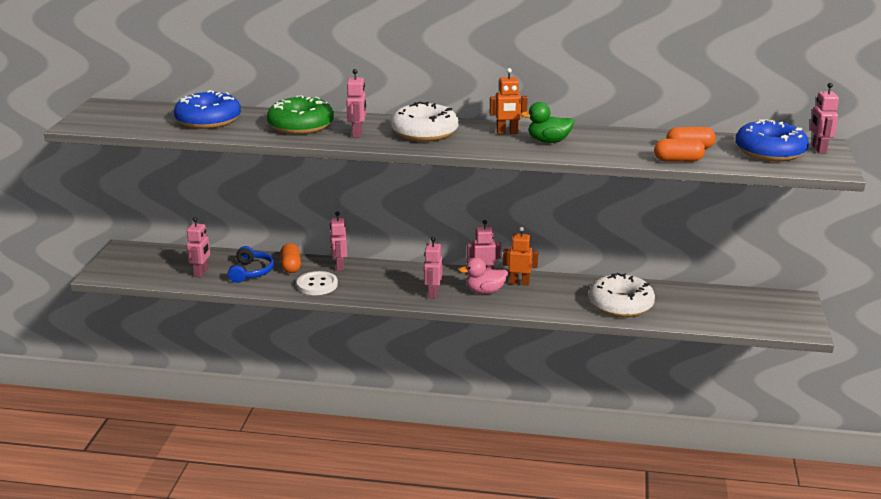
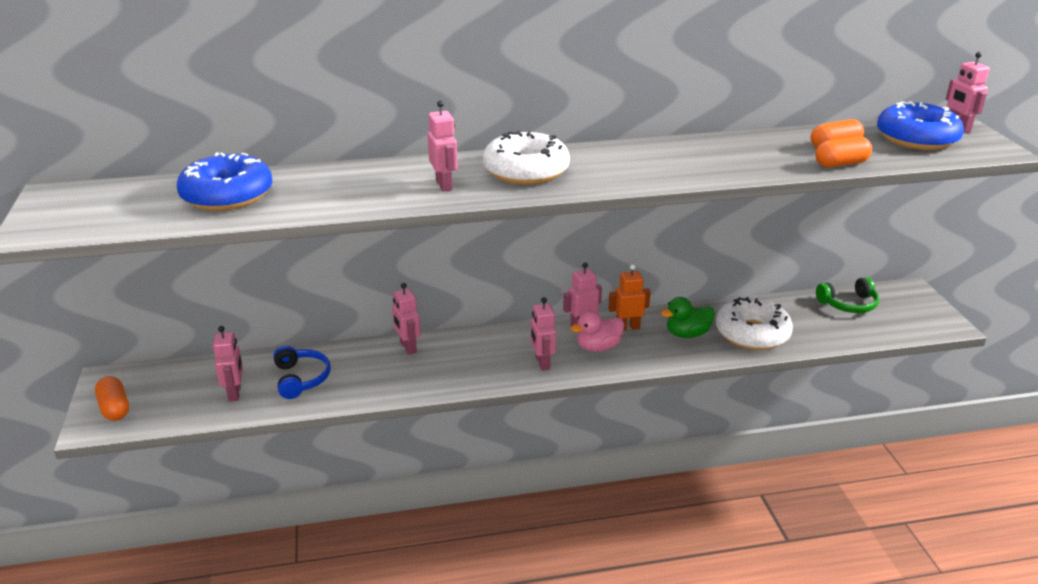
camera: 20 degrees left, 5 degrees up
green donut [267,95,334,134] -> none
orange capsule [280,243,301,273] -> orange capsule moved to [95,376,129,421]
white button [297,271,338,295] -> none
orange robot [490,68,528,134] -> none
green duck [520,102,574,143] -> green duck moved to [661,297,715,338]
none -> green headphones [816,277,879,313]

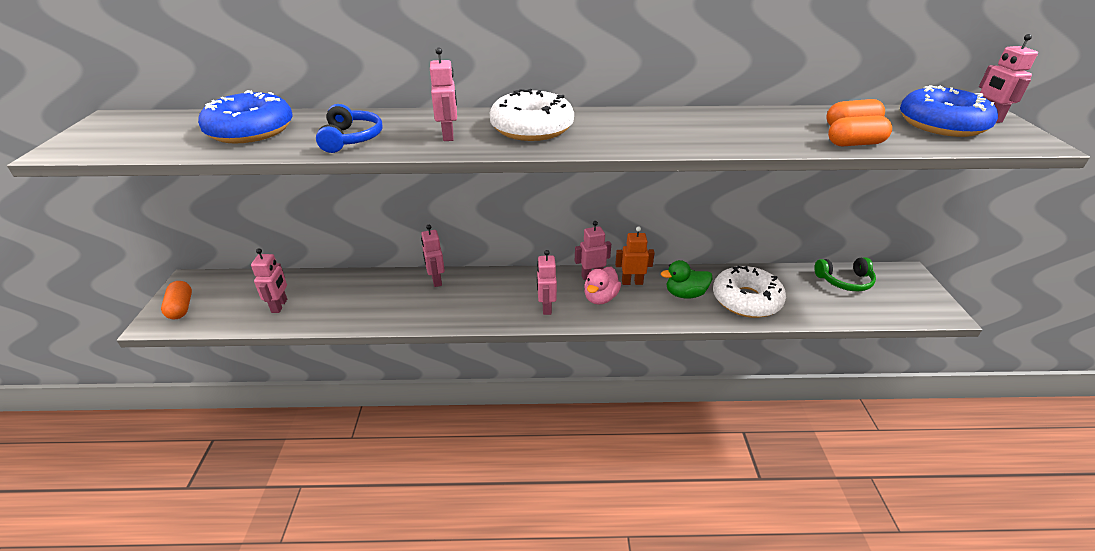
camera: 10 degrees right, 5 degrees up
blue headphones [274,346,330,399] -> blue headphones moved to [316,104,382,153]
pink duck [571,310,624,352] -> pink duck turned 45 degrees counterclockwise [584,267,621,305]

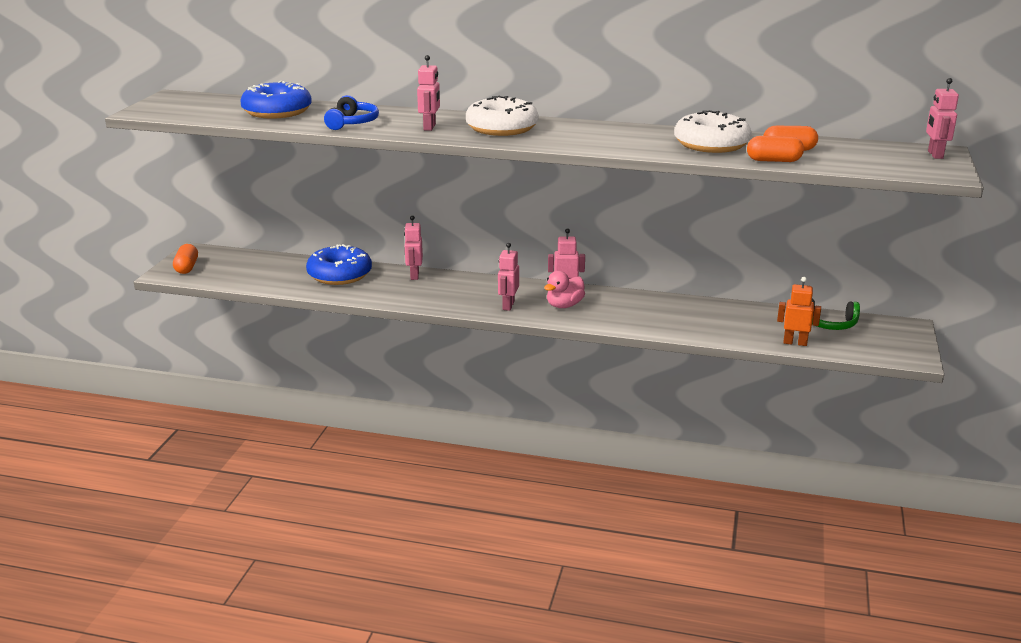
camera: 15 degrees right, 10 degrees down
pink robot [251,248,287,313] -> none
orange robot [615,226,655,285] -> orange robot moved to [777,277,821,346]
green duck [661,260,712,298] -> none
white donut [713,265,786,318] -> white donut moved to [674,110,752,153]
blue donut [900,85,998,137] -> blue donut moved to [306,244,372,285]

